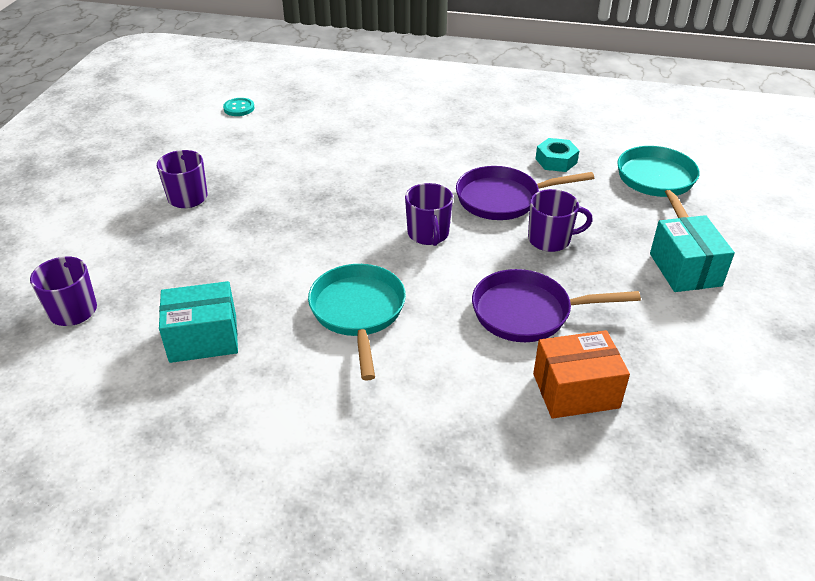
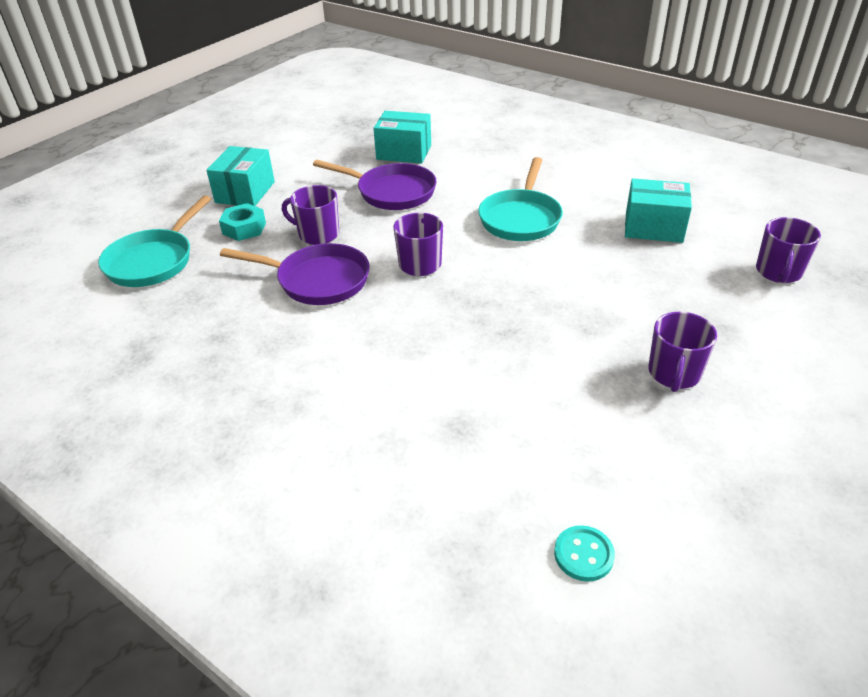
camera: 155 degrees left, 0 degrees up
orange box [533,330,630,419] -> turquoise box [373,111,431,164]
turquoise nut [536,138,580,172] -> turquoise nut moved to [219,203,266,241]

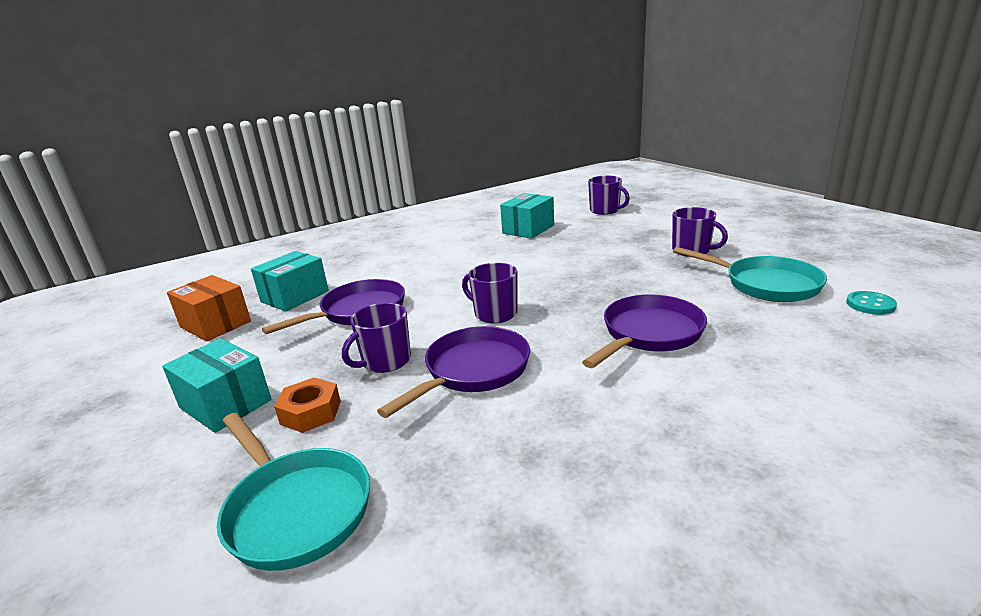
camera: 65 degrees left, 15 degrees down
turquoise nut [219,203,266,241] -> orange nut [274,377,341,433]
turquoise pan [478,157,563,241] -> turquoise pan moved to [673,247,827,302]
none -> orange box [167,275,251,342]
none -> purple pan [582,294,707,368]

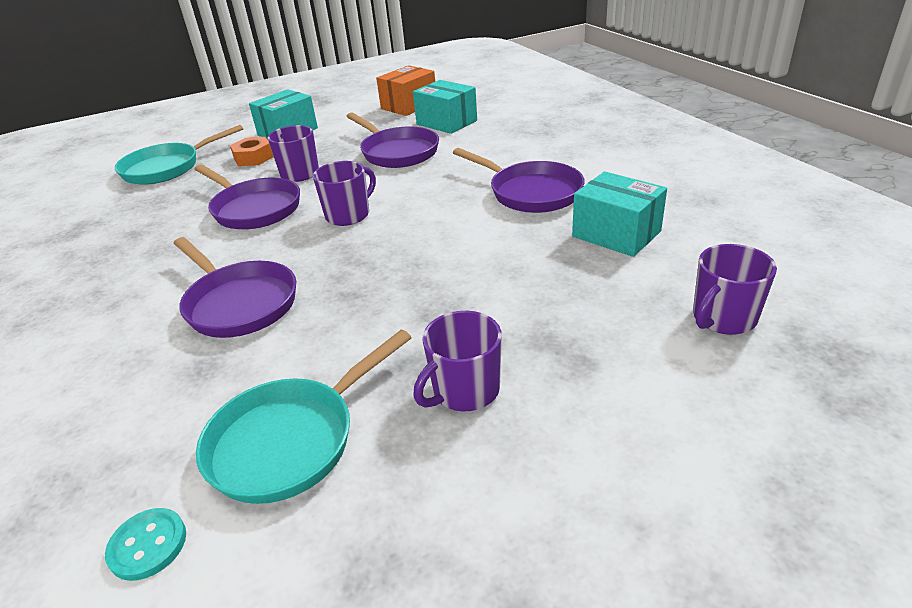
camera: 95 degrees right, 10 degrees up
none -> purple pan [453,148,585,213]

